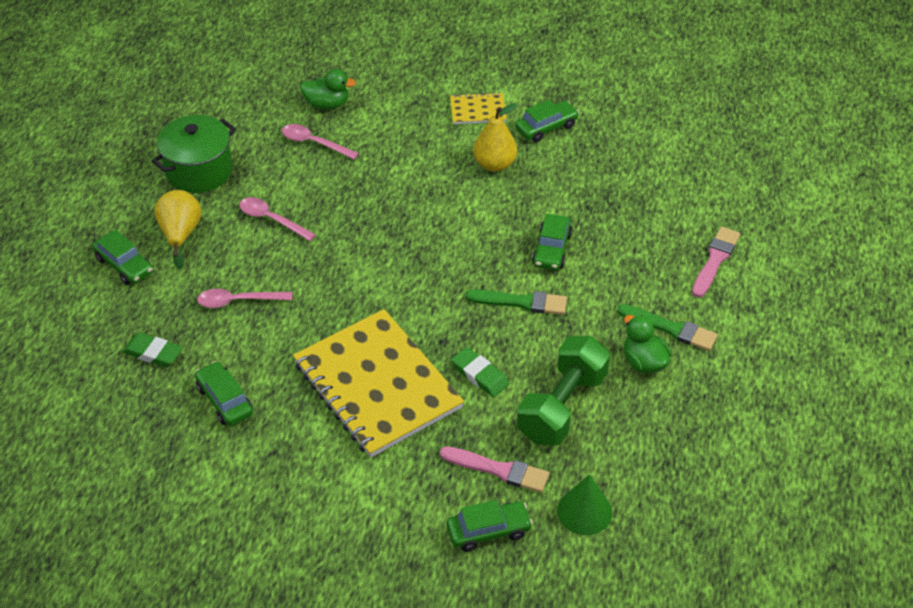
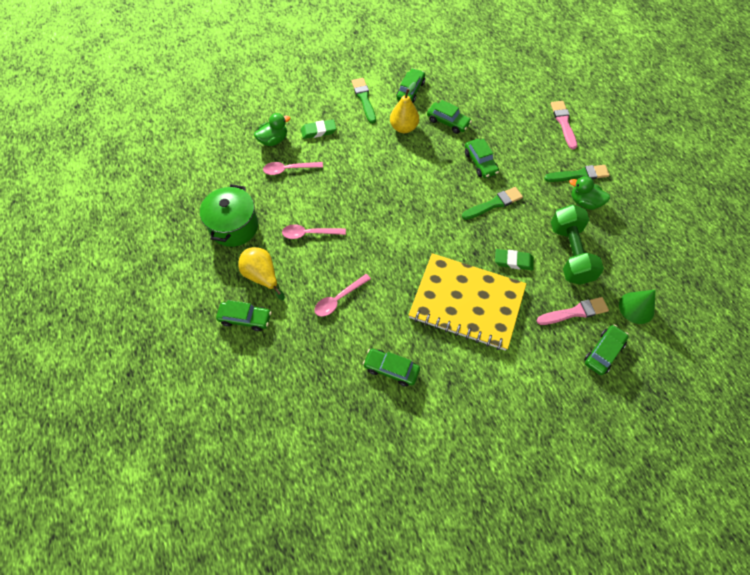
camera: 35 degrees left, 15 degrees up
green eraser [123,333,183,367] -> green eraser moved to [301,119,336,139]
yellow notebook [450,92,507,124] -> green brush [352,78,376,124]
none -> green car [427,100,472,134]

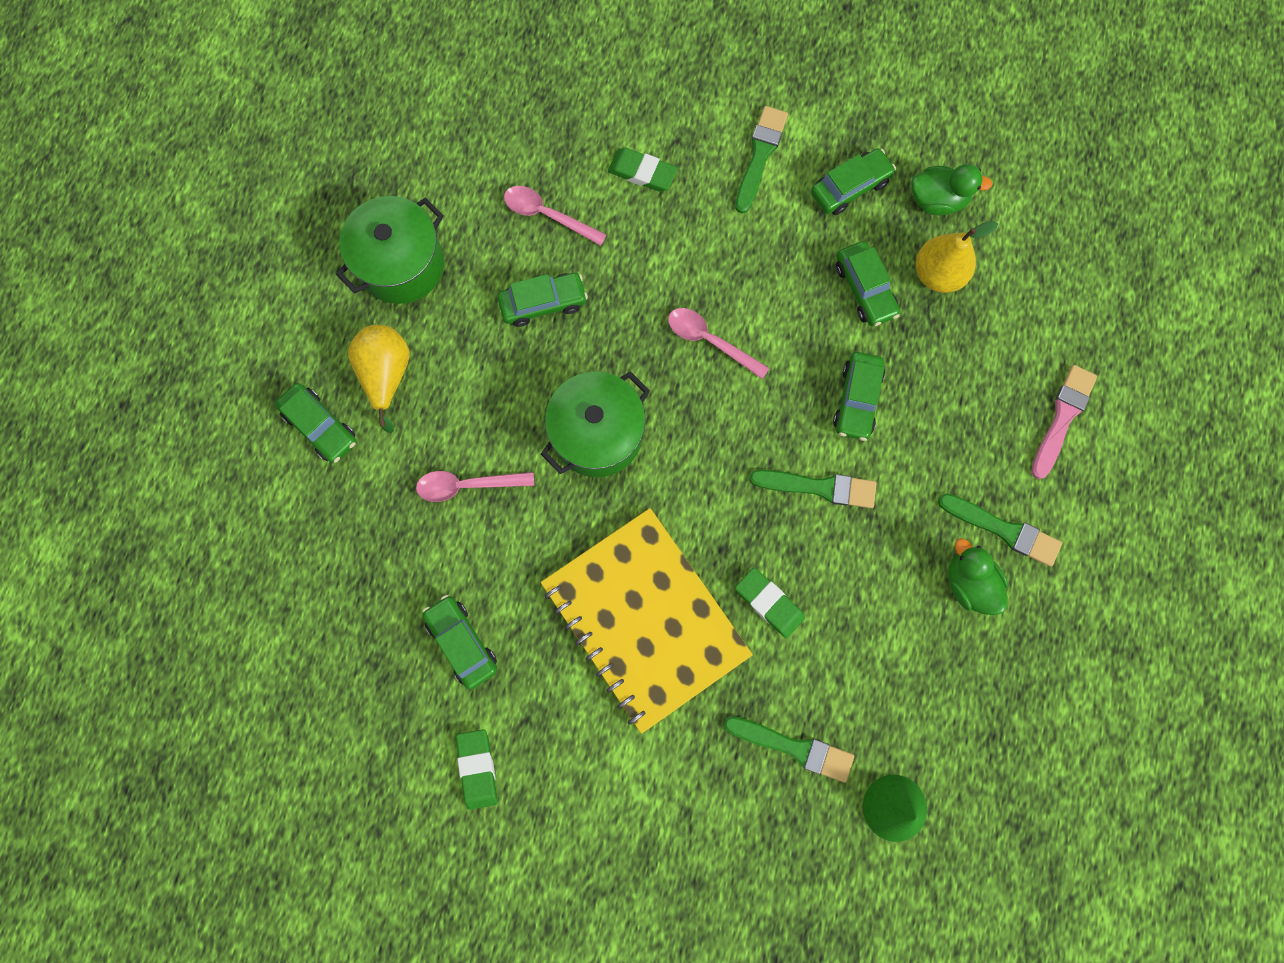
camera: 35 degrees right, 15 degrees up
green duck [254,113,291,146] -> green duck moved to [911,164,992,215]
pink spoon [282,224,346,239] -> pink spoon moved to [668,308,769,379]
yellow pear [390,82,419,133] -> yellow pear moved to [916,221,998,293]
pink brush [537,297,609,325] -> green brush [723,716,854,783]
green dumbbell [551,204,604,285] -> none
green car [584,325,629,375] -> green car moved to [497,273,588,327]
none -> green eraser [456,730,498,810]
none -> green pot [541,371,650,477]

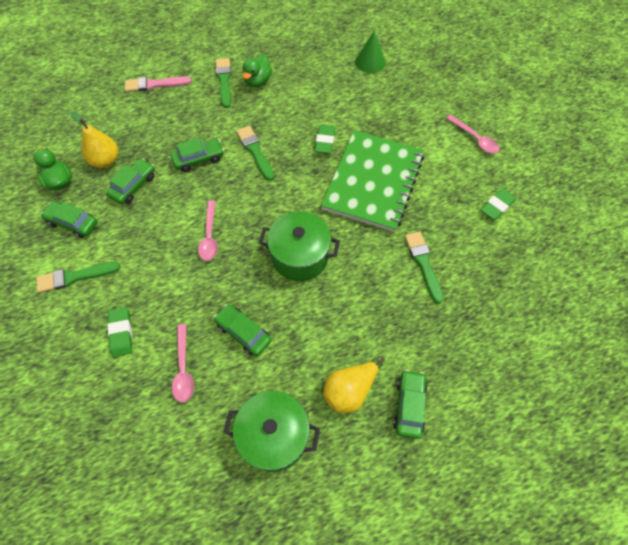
camera: 125 degrees left, 15 degrees down
pink spoon [416,471,534,502] -> pink spoon moved to [446,114,500,154]
green car [422,595,497,689] -> none
yellow notebook [541,508,753,734] -> green notebook [321,130,424,232]
green brush [723,716,854,783] -> green brush moved to [405,232,444,304]

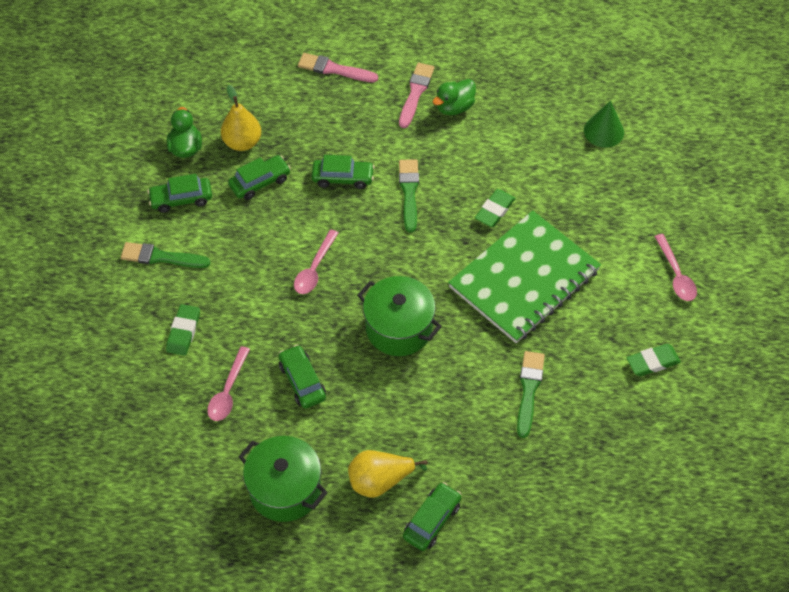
camera: 25 degrees right, 5 degrees down
green car [40,201,98,238] -> green car turned 60 degrees counterclockwise [148,174,212,213]
green brush [216,58,231,108] -> pink brush [399,63,434,128]

